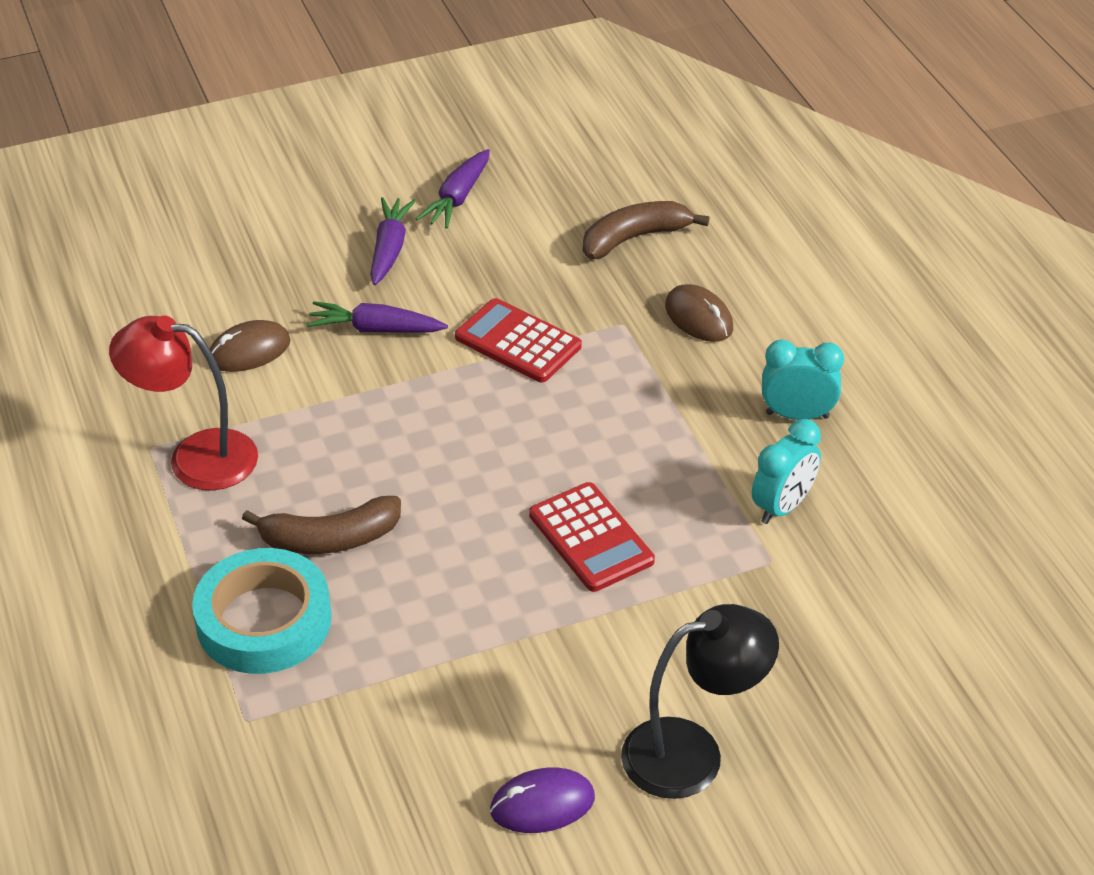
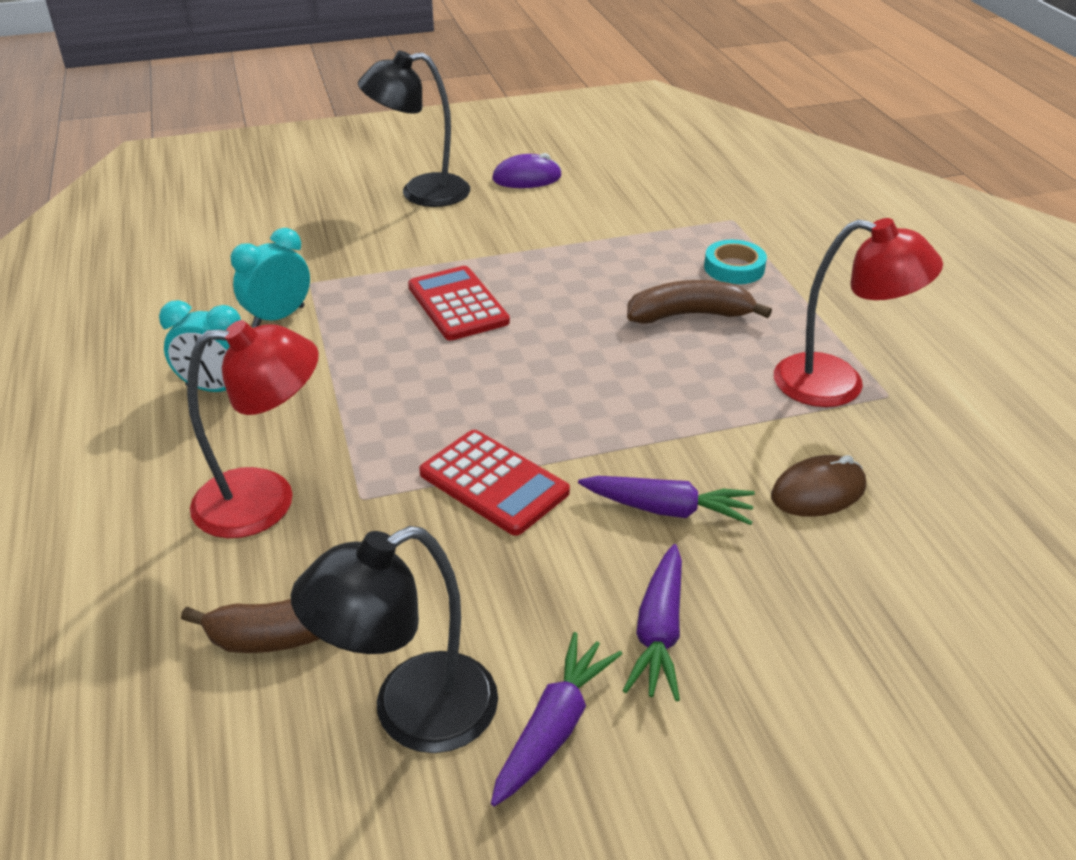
camera: 175 degrees left, 5 degrees down
turquoise tape [192,548,332,674] -> turquoise tape [704,240,767,284], size x0.55
brown mouse [665,284,733,342] -> red lamp [187,320,319,538]
none -> black lamp [291,526,498,753]

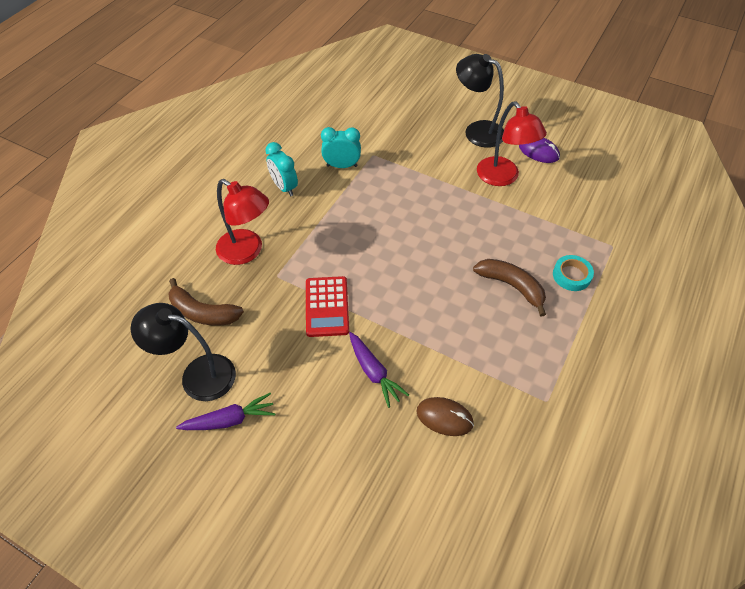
camera: 45 degrees right, 15 degrees up
red calculator [408,266,510,341] -> none
purple carrot [623,544,682,702] -> none
red lamp [774,218,943,407] -> red lamp moved to [477,102,547,186]

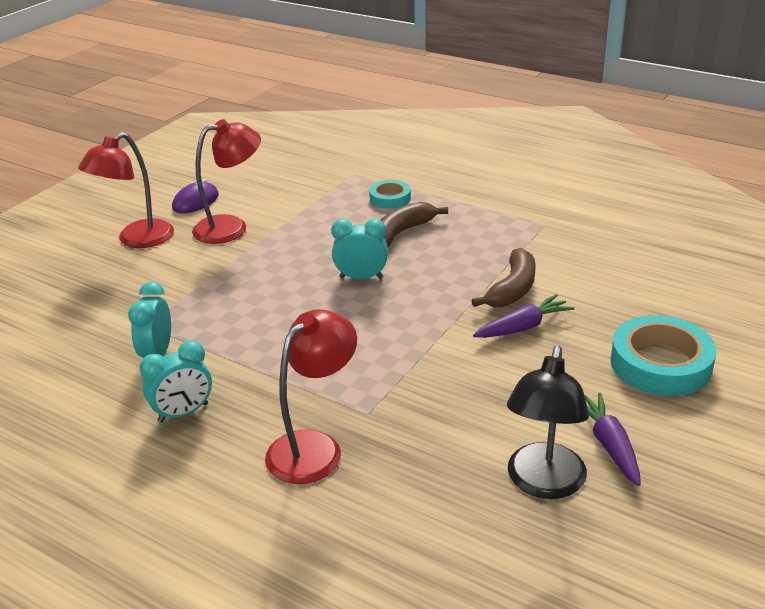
camera: 85 degrees left, 20 degrees down
brown banana [168,278,244,325] -> brown banana moved to [472,248,536,307]
red calculator [306,276,349,337] -> none
brown mouse [416,397,474,436] -> none
black lamp [456,54,504,148] -> red lamp [78,132,174,248]
none -> turquoise clock [331,219,388,279]
none -> turquoise tape [610,315,716,396]

